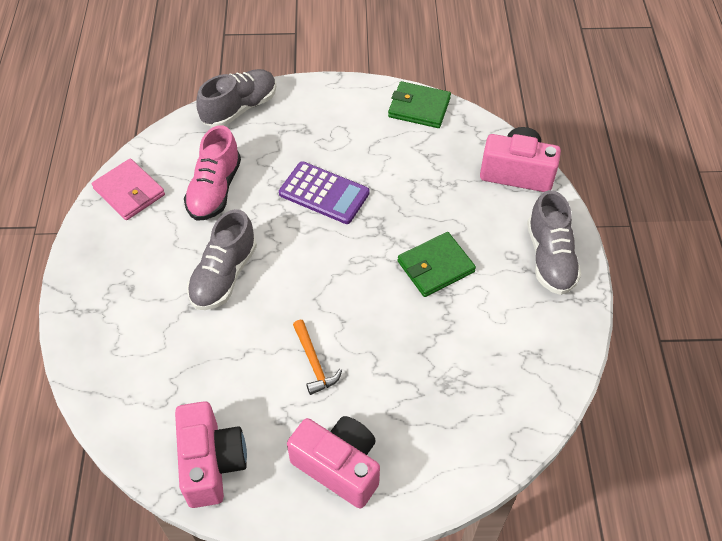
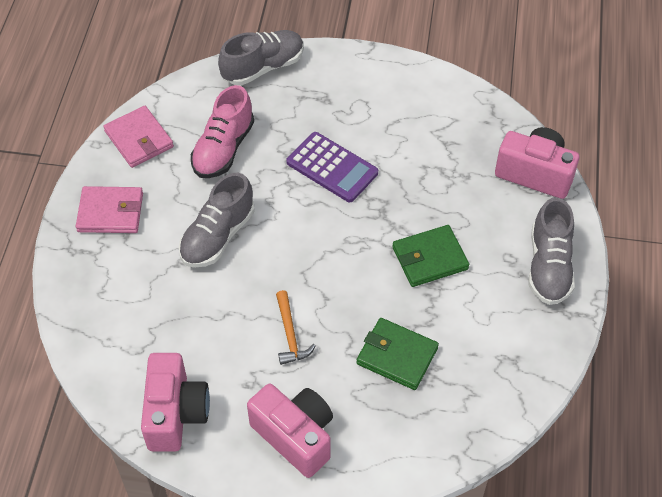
camera: 10 degrees right, 0 degrees up
green wallet [388,81,451,128] -> green wallet moved to [356,318,439,390]
none -> pink wallet [76,186,143,233]

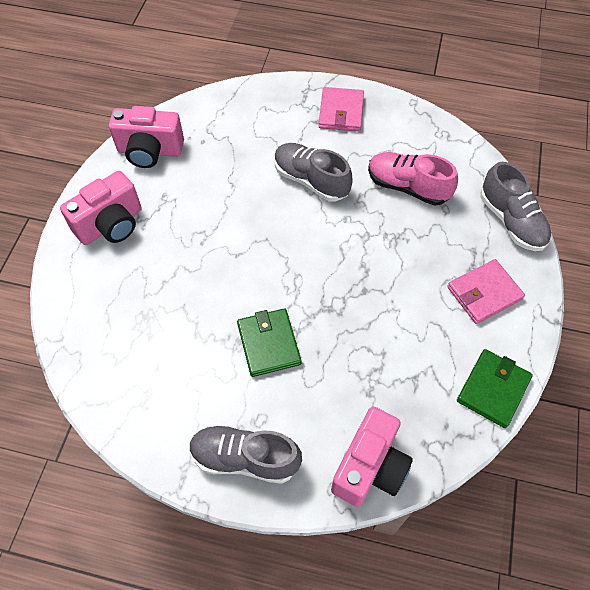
camera: 95 degrees right, 5 degrees up
pink wallet [103,106,174,168] -> pink wallet moved to [447,259,525,324]
orange hammer [276,290,316,365] -> none
purple calculator [286,132,378,202] -> none
green wallet [356,318,439,390] -> green wallet moved to [457,349,533,428]

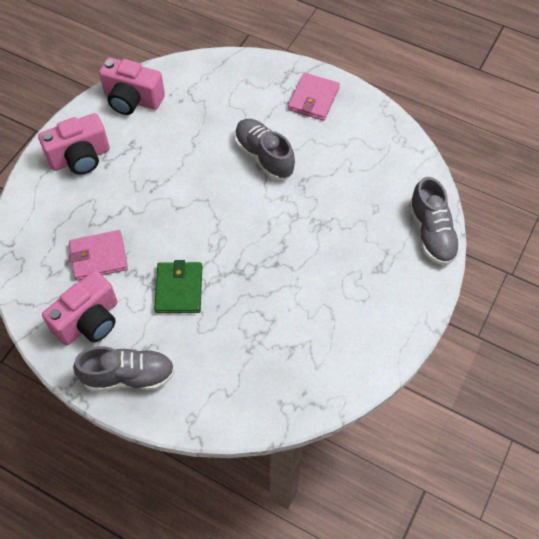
camera: 15 degrees right, 0 degrees up
grey shoe [189,424,302,484] -> grey shoe turned 150 degrees clockwise [73,346,175,391]
pink camera [331,407,413,507] -> pink camera moved to [42,271,117,346]
pink shoe [368,152,458,206] -> none
pink wallet [447,259,525,324] -> pink wallet moved to [69,230,128,281]
green wallet [457,349,533,428] -> none

